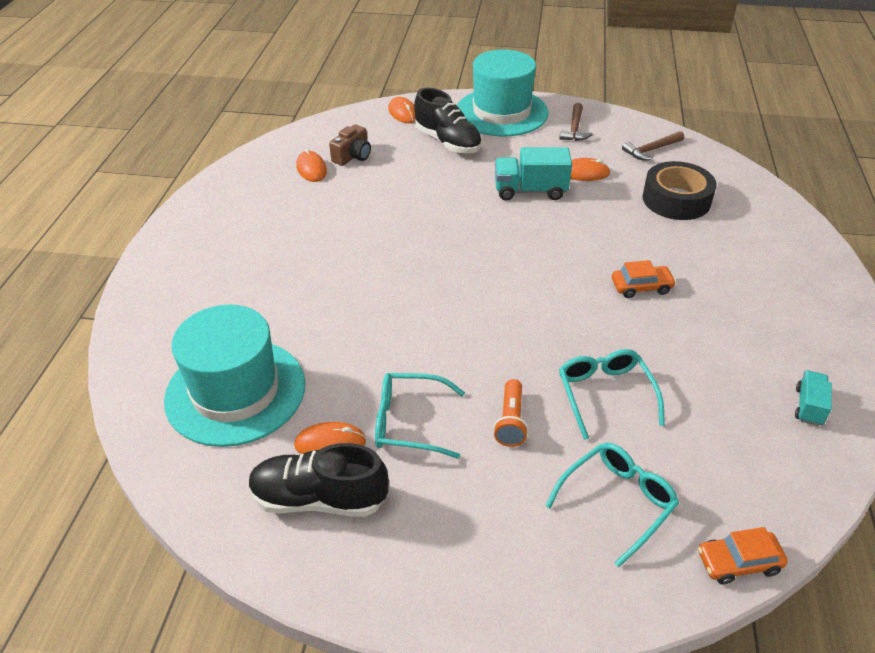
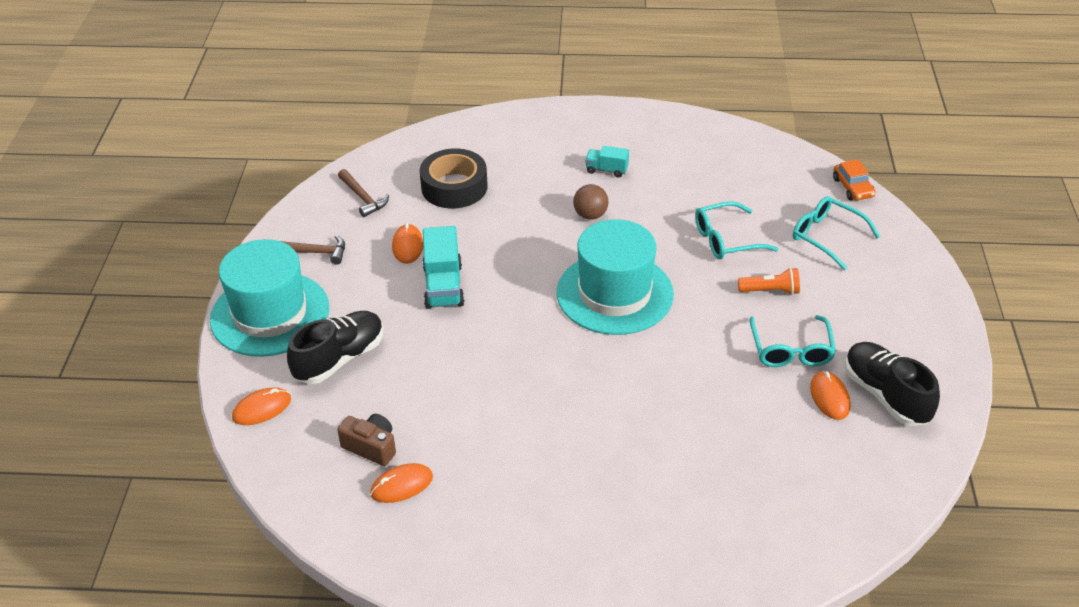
camera: 95 degrees left, 0 degrees up
turquoise hat [164,305,305,447] -> turquoise hat moved to [557,219,674,335]
black shoe [249,443,389,517] -> black shoe turned 150 degrees clockwise [845,342,940,426]
orange car [612,260,676,298] -> brown ball [573,184,609,220]
turquoise truck [795,370,832,426] -> turquoise truck moved to [585,146,629,178]

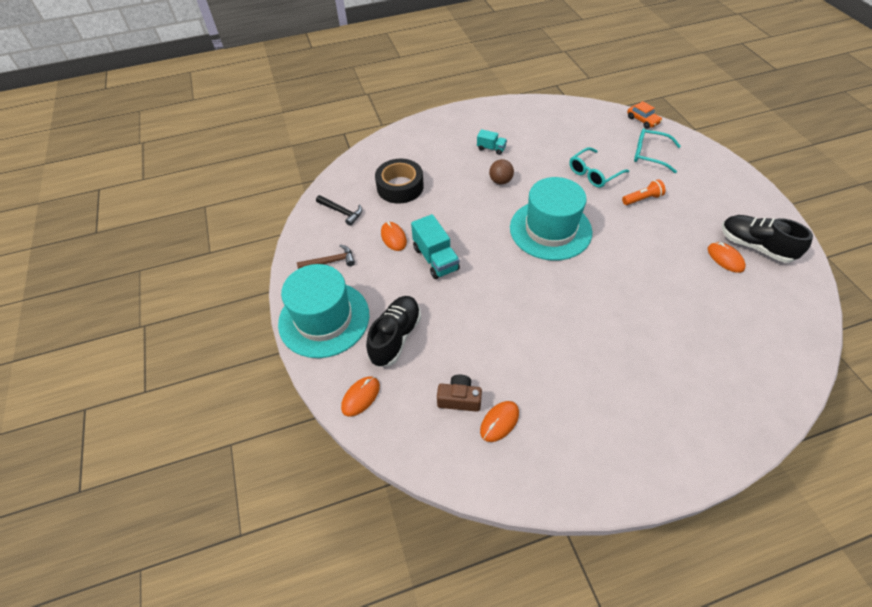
camera: 20 degrees left, 10 degrees up
brown hammer [338,169,389,217] -> black hammer [316,195,362,226]
turquoise truck [585,146,629,178] -> turquoise truck turned 150 degrees counterclockwise [477,129,507,155]
turquoise glasses [749,315,836,367] -> none

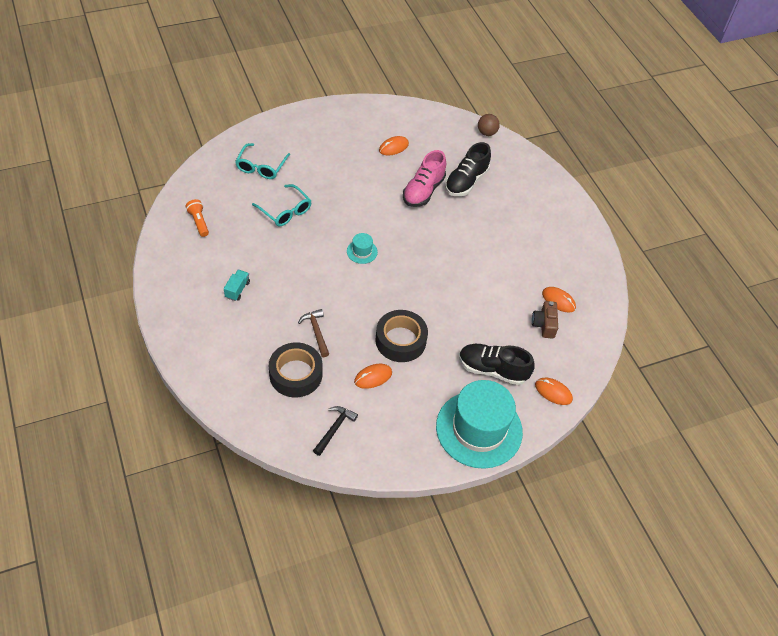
camera: 100 degrees left, 0 degrees up
brown hammer [297,244,355,269] -> brown hammer moved to [298,309,329,357]
turquoise truck [411,214,460,279] -> black tape [376,310,428,362]
brown ball [489,159,514,185] -> brown ball moved to [478,114,500,136]
turquoise hat [510,177,592,261] -> turquoise hat [347,233,378,264], size x0.41
orange flashlight [622,179,666,205] -> orange flashlight moved to [186,199,209,237]
orange car [627,101,662,129] -> none
black shoe [722,215,813,263] -> black shoe moved to [445,142,491,196]
none -> pink shoe [403,150,446,207]

